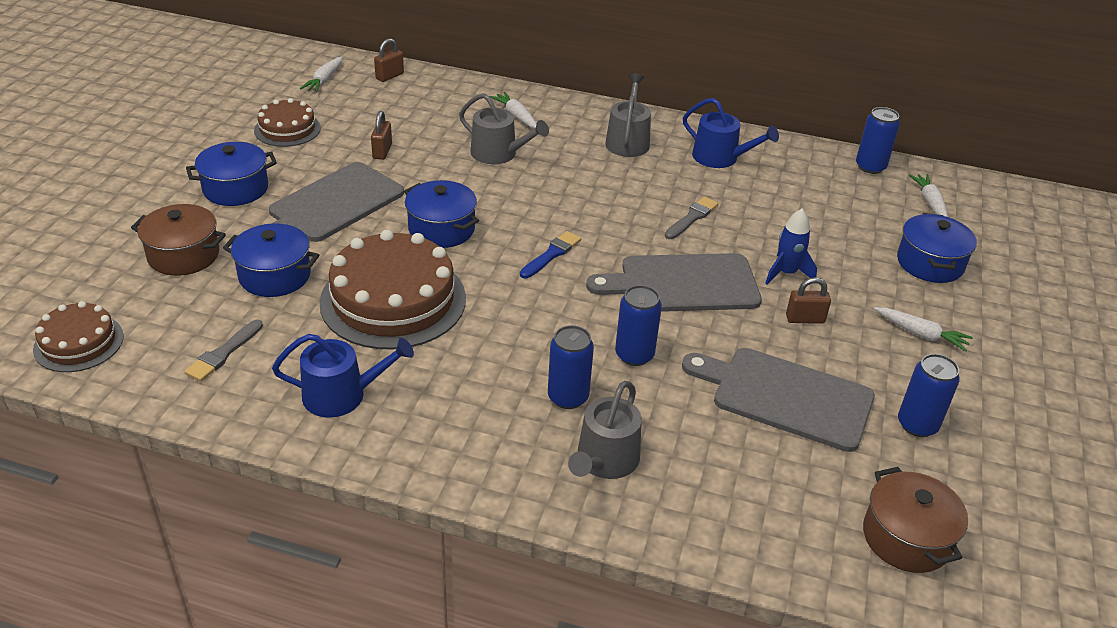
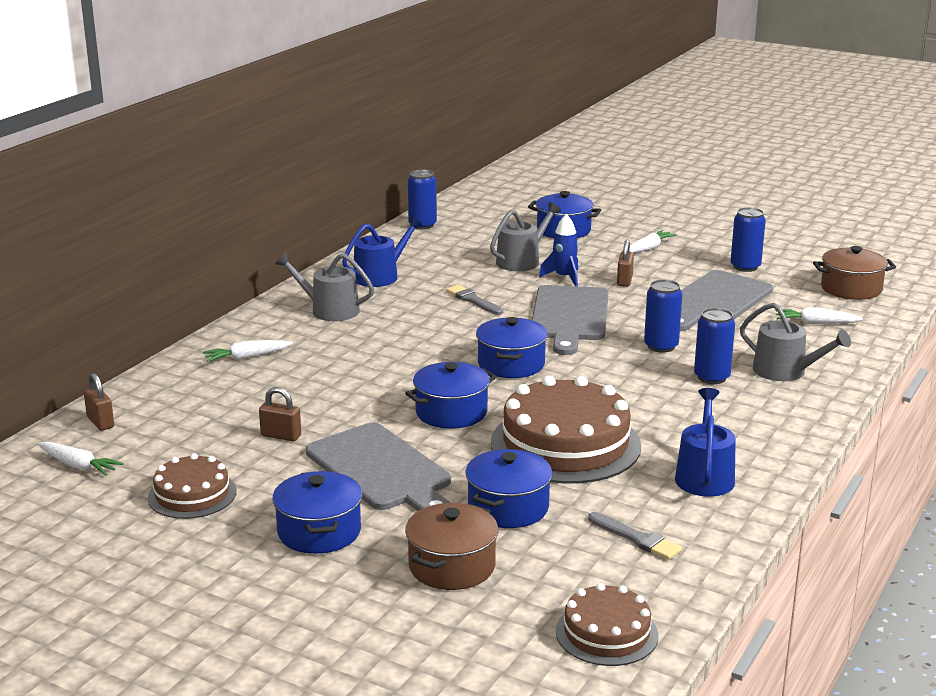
camera: 75 degrees left, 15 degrees down
grey watering can [459,93,549,164] -> grey watering can moved to [490,202,561,271]
blue brush [520,231,581,279] -> blue pot [476,317,548,378]
white carrot [909,174,948,217] -> white carrot moved to [775,307,863,324]

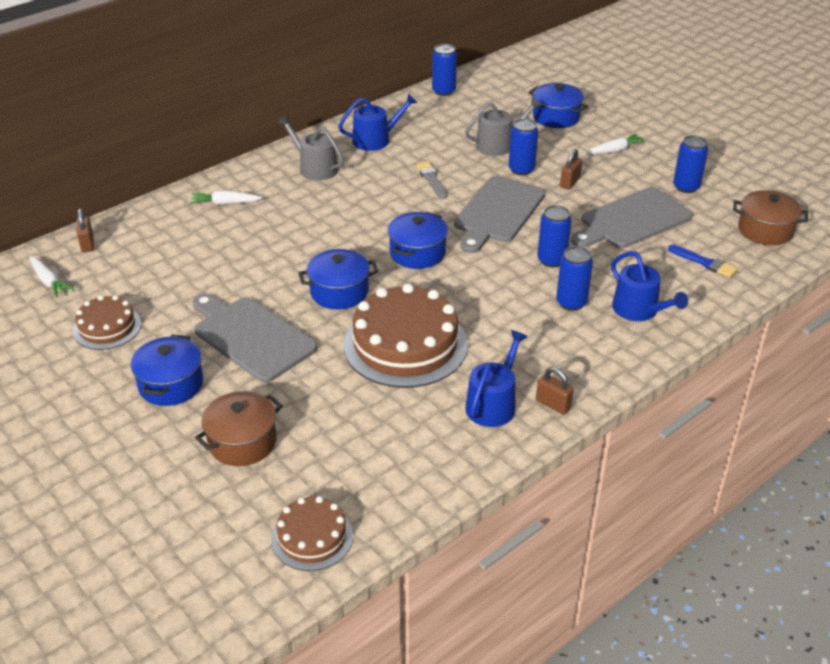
camera: 20 degrees right, 15 degrees up
brown padlock [259,387,301,441] -> brown padlock moved to [536,367,574,415]
grey cutting board [306,423,451,511] -> grey cutting board turned 150 degrees clockwise [193,294,317,382]
blue pot [465,449,552,528] -> none
blue rocket [539,214,579,286] -> blue can [509,119,538,176]
grey brush [588,512,682,560] -> none
grey watering can [740,303,851,381] -> blue watering can [611,251,688,321]
white carrot [775,307,863,324] -> blue brush [668,245,737,278]

